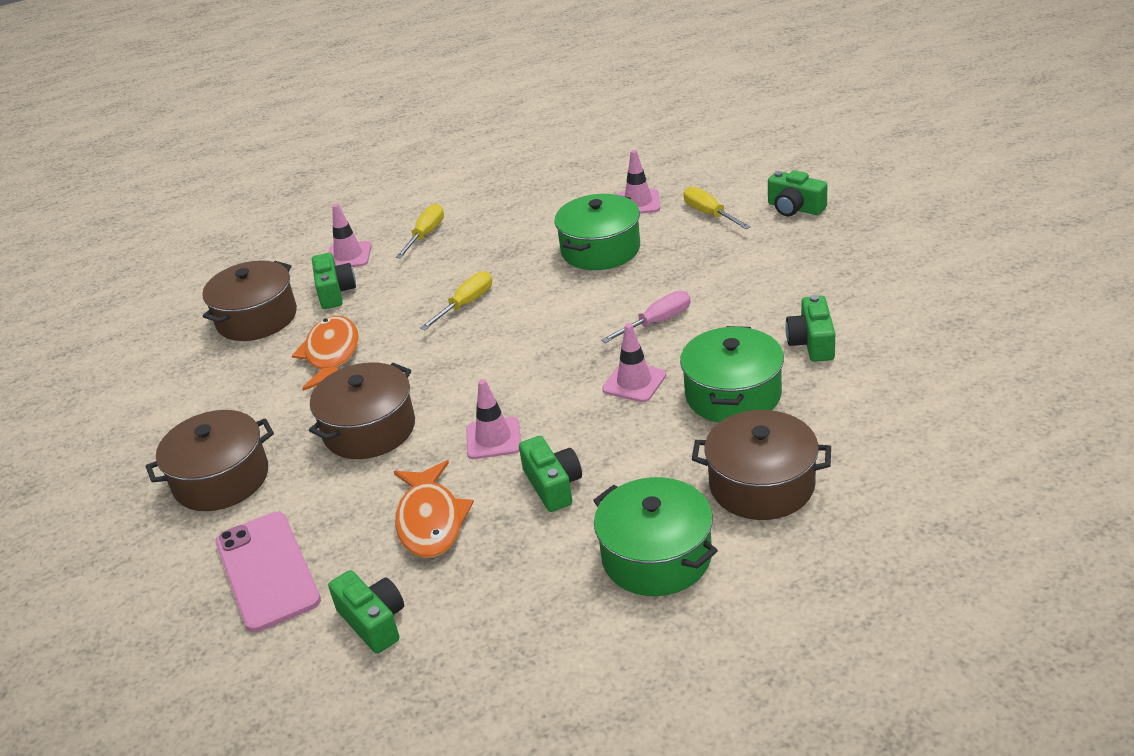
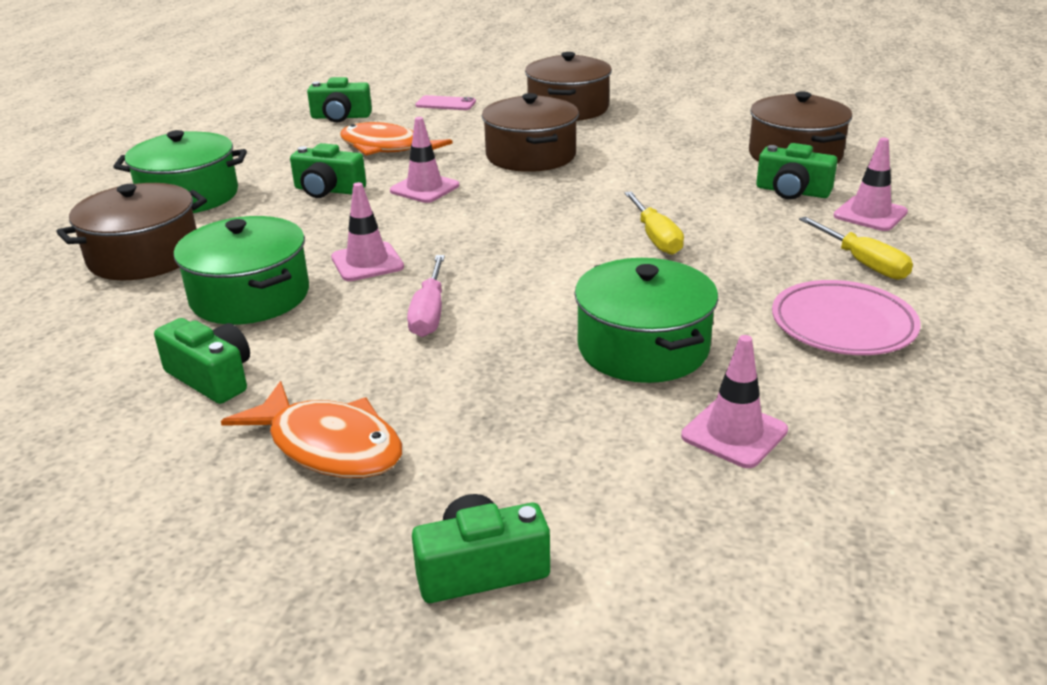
camera: 125 degrees right, 5 degrees down
pink phone [215,512,321,632] -> pink phone [415,95,476,110], size x0.51
orange fish [292,316,359,391] -> orange fish moved to [221,381,402,478]
yellow screwdriver [683,186,751,229] -> none
none -> pink plate [772,280,921,355]

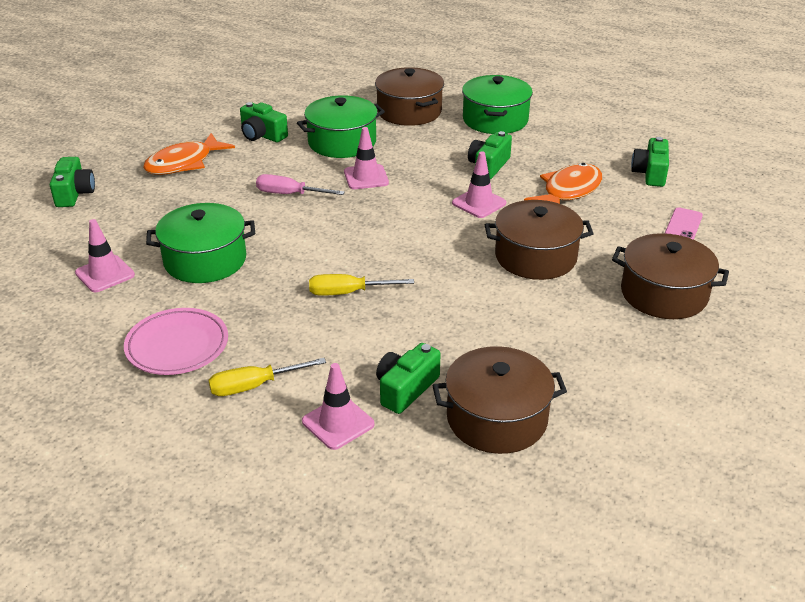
camera: 100 degrees right, 5 degrees up
green camera [154,318,250,404] -> green camera turned 75 degrees clockwise [240,102,288,142]

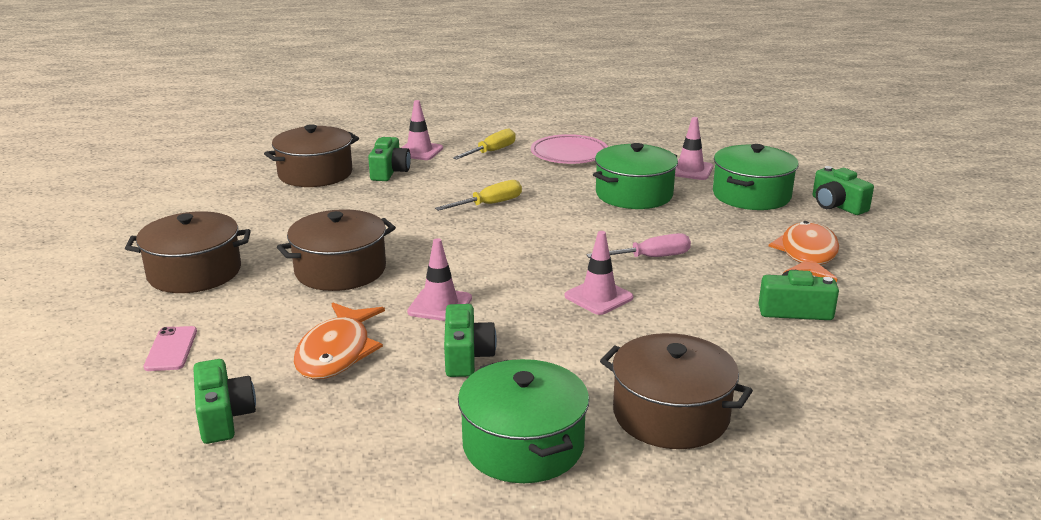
camera: 150 degrees right, 10 degrees down
green pot [297,95,385,158] -> green pot moved to [713,144,799,210]

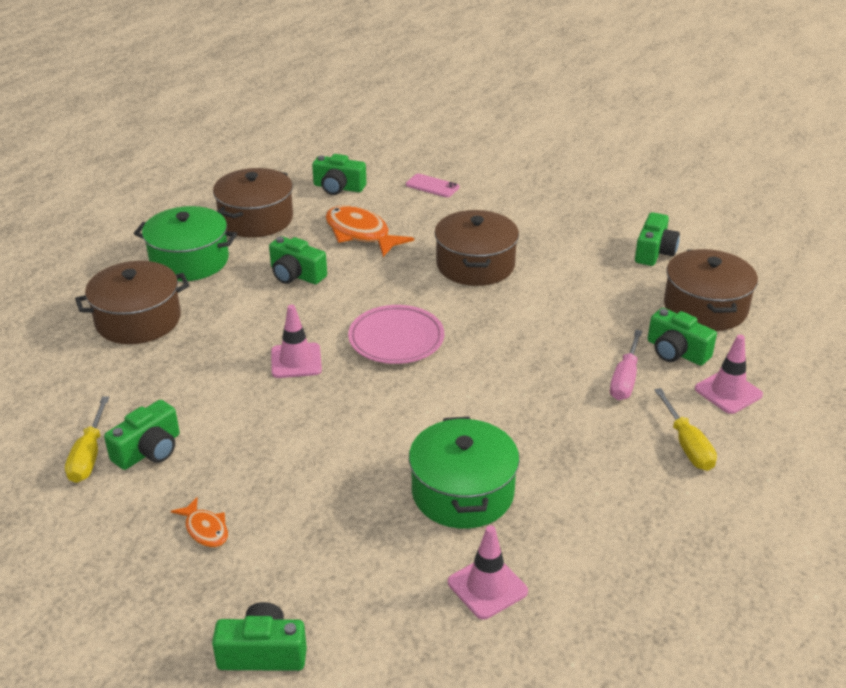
camera: 125 degrees right, 10 degrees up
brown pot [125,211,251,293] -> brown pot moved to [213,168,293,237]
pink traffic cone [407,238,472,321] -> none
yellow screwdriver [435,180,522,211] -> yellow screwdriver moved to [65,396,109,483]
pink plate [531,134,608,164] -> pink plate moved to [348,305,444,364]
pink screwdriver [586,233,691,258] -> pink screwdriver moved to [610,330,642,400]
green pot [713,144,799,210] -> none
orange fish [769,221,839,282] -> orange fish [171,497,228,547], size x0.52
none -> green camera [635,212,680,266]

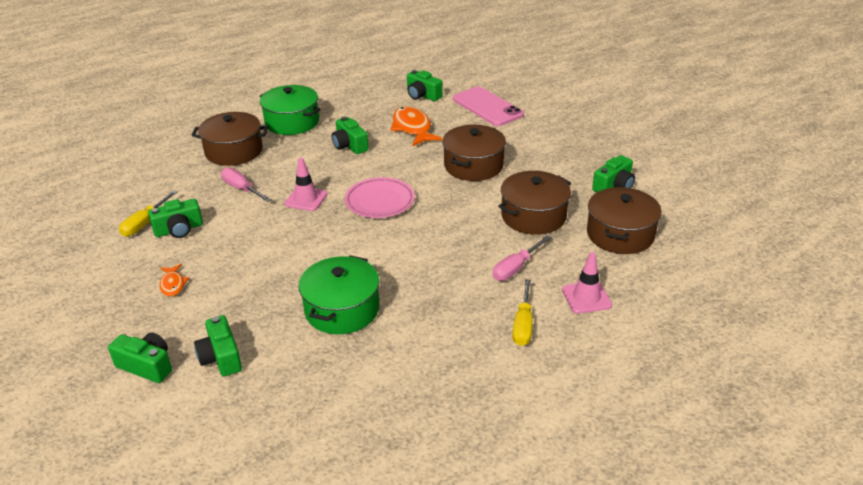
camera: 25 degrees right, 0 degrees up
brown pot [213,168,293,237] -> brown pot moved to [498,171,571,235]
pink phone [406,174,459,197] -> pink phone [453,86,524,126], size x1.95
pink traffic cone [448,525,528,620] -> none
green camera [648,308,717,366] -> green camera moved to [194,315,242,377]
none -> pink screwdriver [221,167,271,202]

